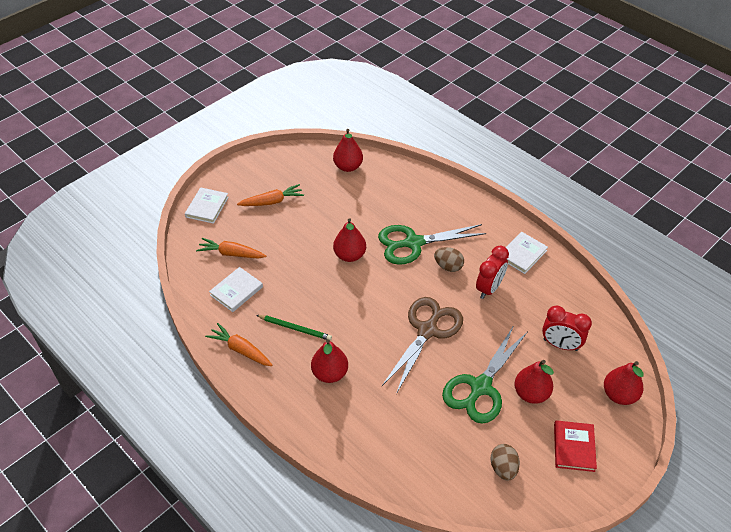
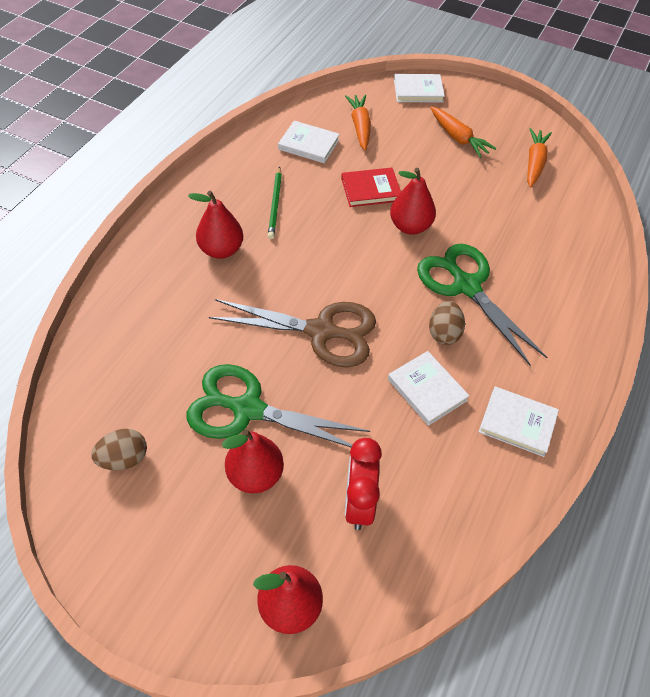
camera: 70 degrees right, 5 degrees up
orange carrot [205,323,272,366] -> orange carrot moved to [527,128,552,188]
red pear [333,129,363,172] -> none
red clock [476,246,509,299] -> white book [388,351,469,426]
red book [554,420,597,472] -> red book moved to [341,168,401,207]

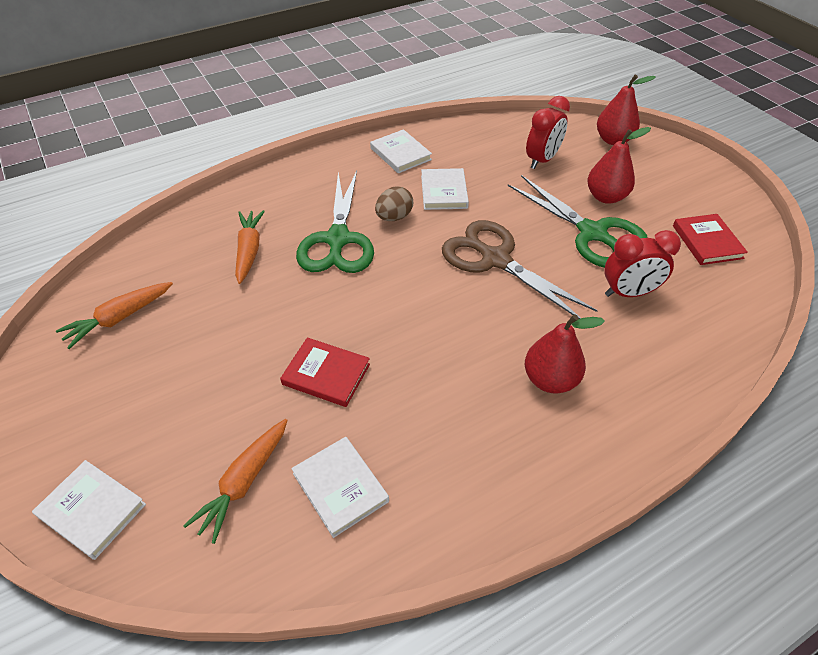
camera: 145 degrees left, 5 degrees down
brown egg [91,429,147,470] -> red book [673,214,748,265]
green pencil [268,166,282,239] -> none
red pear [390,168,436,235] -> none
orange carrot [430,106,497,158] -> orange carrot moved to [235,210,265,284]
none -> red clock [604,230,681,297]

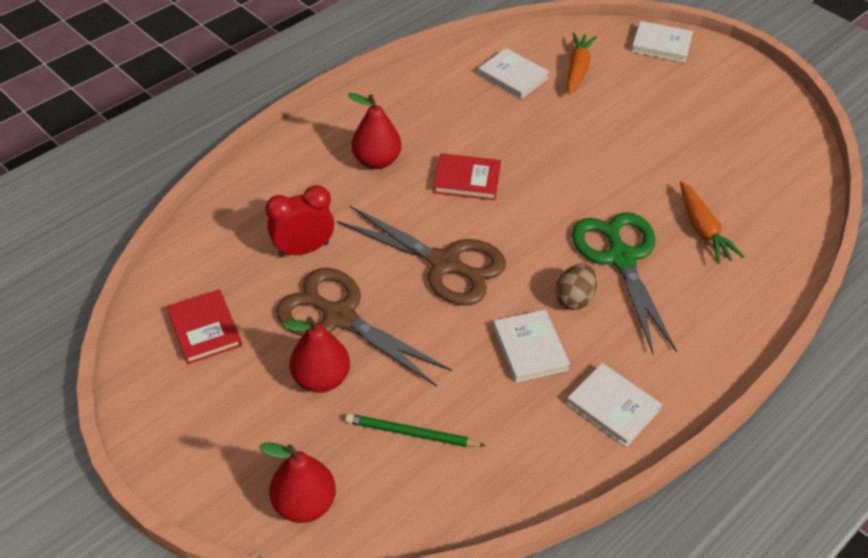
camera: 165 degrees right, 0 degrees up
orange carrot [56,282,173,349] -> none
red book [280,337,370,407] -> red book moved to [433,153,501,200]
green scissors [508,175,648,268] -> brown scissors [276,268,452,387]
red clock [526,96,570,169] -> green pencil [345,414,486,447]

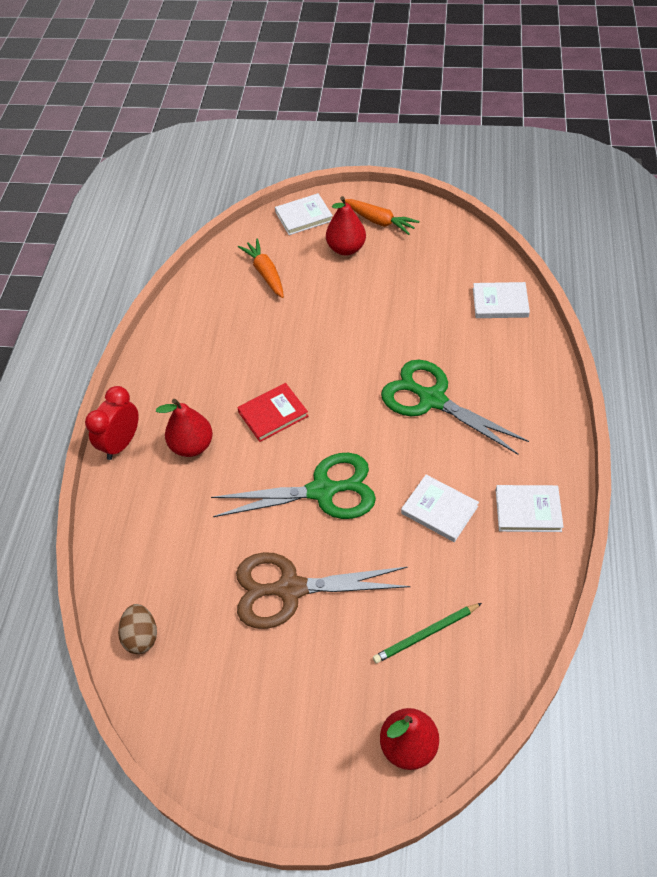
camera: 35 degrees left, 5 degrees up
red book [167,289,242,364] -> none
red clock [265,185,334,257] -> red clock moved to [85,386,139,460]
red pear [282,316,350,393] -> red pear moved to [326,196,366,255]
brown scissors [337,205,506,306] -> green scissors [211,453,376,519]
white book [478,48,550,99] -> white book moved to [473,282,530,318]
brown egg [555,264,597,310] -> brown egg moved to [118,604,157,654]
orange carrot [680,181,745,264] -> orange carrot moved to [345,199,419,235]

